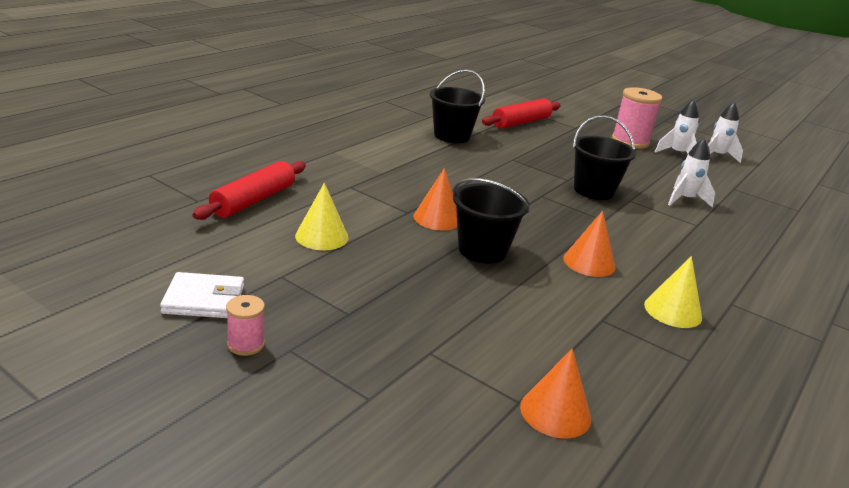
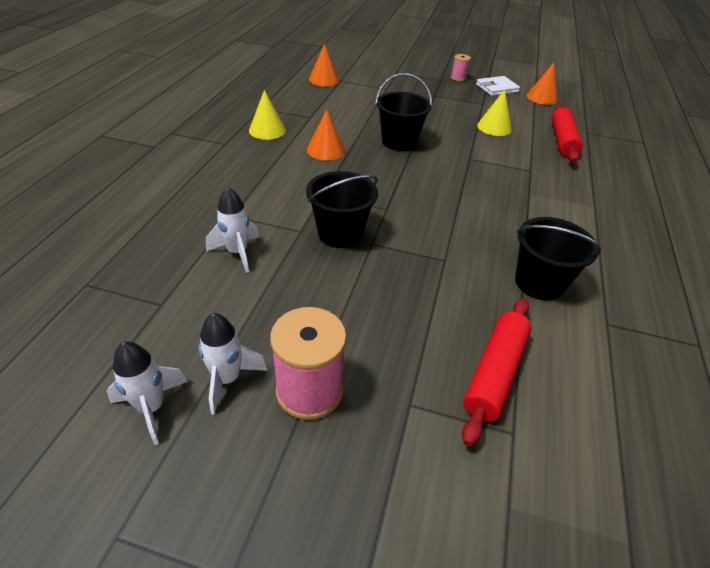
camera: 160 degrees right, 15 degrees up
orange cone [414,168,457,230] -> orange cone moved to [527,63,558,105]

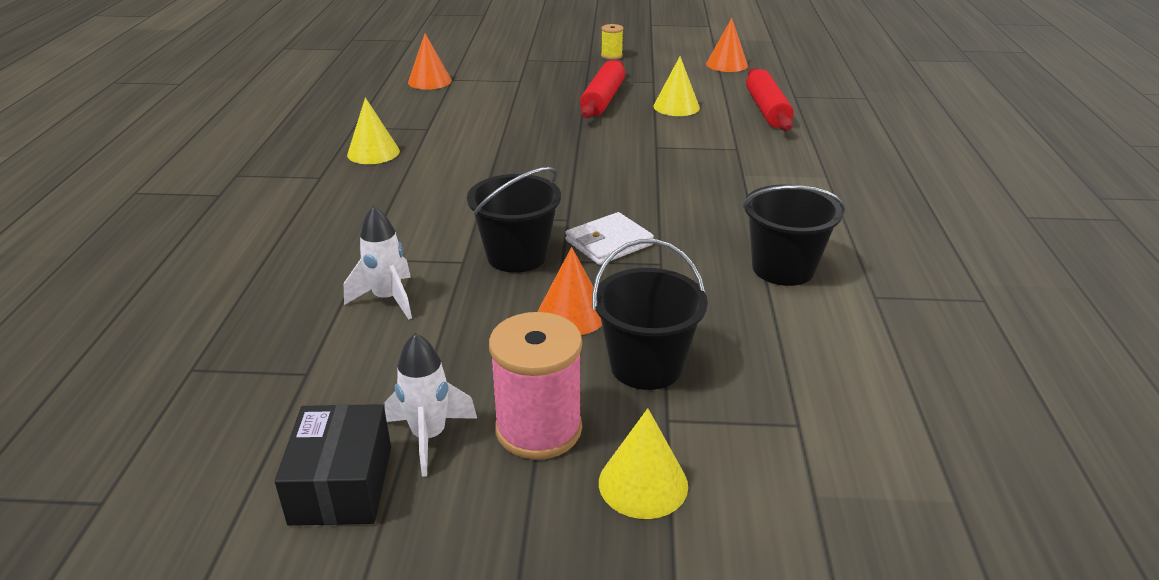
camera: 10 degrees left, 10 degrees down
white rocket [107,341,188,445] -> black box [275,404,391,526]
orange cone [307,109,345,161] -> orange cone moved to [538,247,602,335]
black bucket [375,73,432,151] -> black bucket moved to [592,239,708,390]
pink spool [451,54,471,82] -> yellow spool [601,24,624,60]
red rolling pin [462,299,532,446] -> red rolling pin moved to [580,60,625,118]
white wallet [476,76,520,96] -> white wallet moved to [565,212,654,265]
none -> yellow cone [599,408,688,519]

